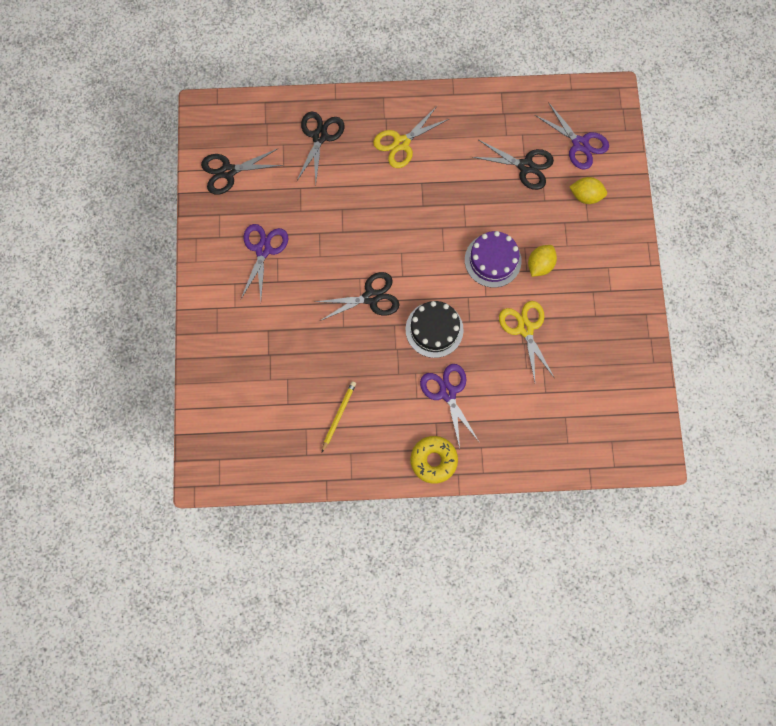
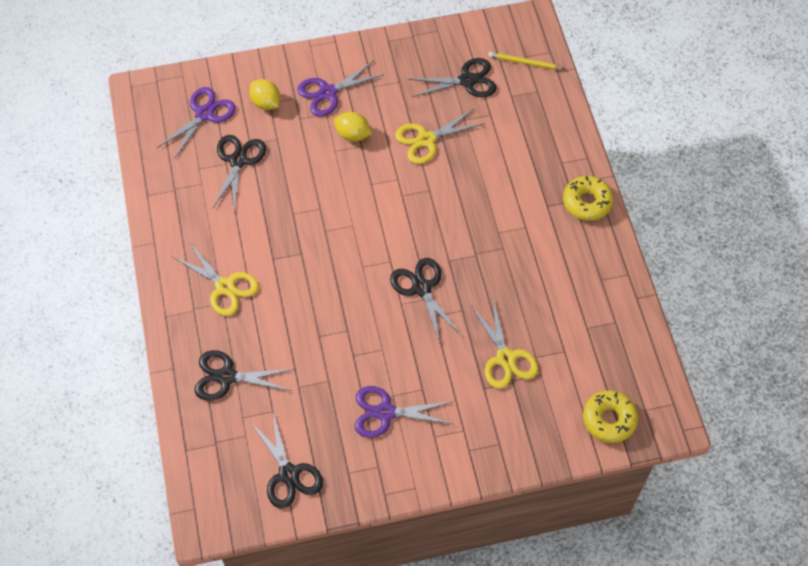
camera: 100 degrees left, 15 degrees down
yellow pencil [322,381,356,452] -> yellow pencil moved to [488,52,565,70]
black cake [406,301,464,358] -> none
purple scissors [420,364,480,448] -> purple scissors moved to [297,61,385,117]
purple cake [465,231,522,288] -> none
yellow lemon [569,177,607,204] -> yellow lemon turned 45 degrees counterclockwise [249,79,280,110]
none -> black scissors [408,58,497,97]
none -> yellow scissors [471,299,538,389]
none -> yellow donut [583,390,638,443]

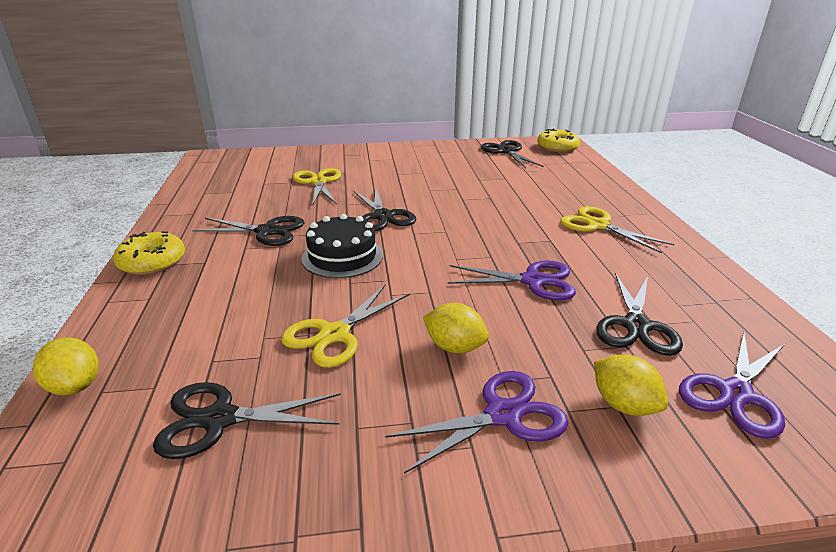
camera: 175 degrees left, 30 degrees down
black scissors [195,350,295,401] -> black scissors moved to [192,216,304,246]
purple scissors [355,386,454,438] -> purple scissors moved to [448,260,576,301]
yellow scissors [395,109,485,164] -> yellow scissors turned 150 degrees clockwise [281,284,410,368]
yellow pencil [488,52,565,70] -> none
yellow donut [583,390,638,443] -> yellow donut moved to [537,129,580,152]
none -> yellow lemon [33,337,98,396]
none -> black cake [301,214,383,278]

